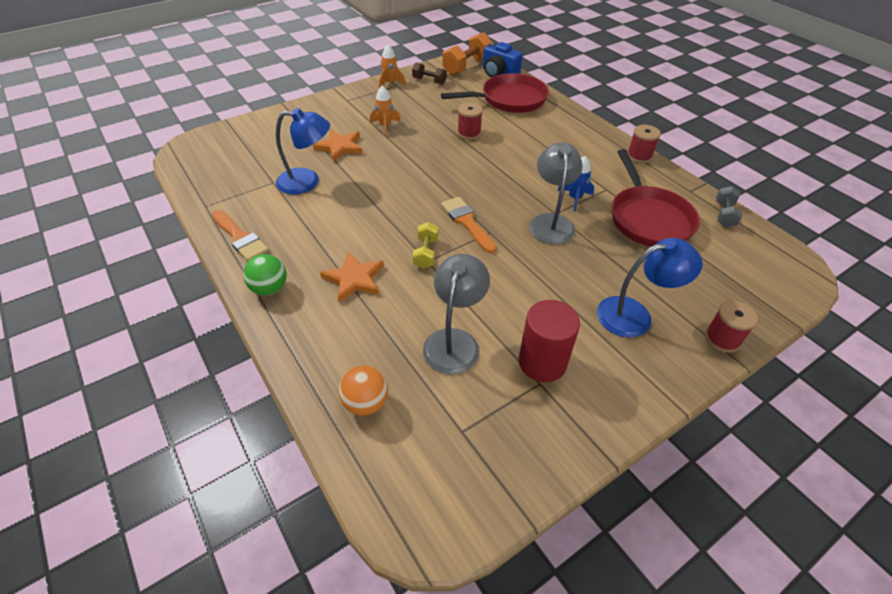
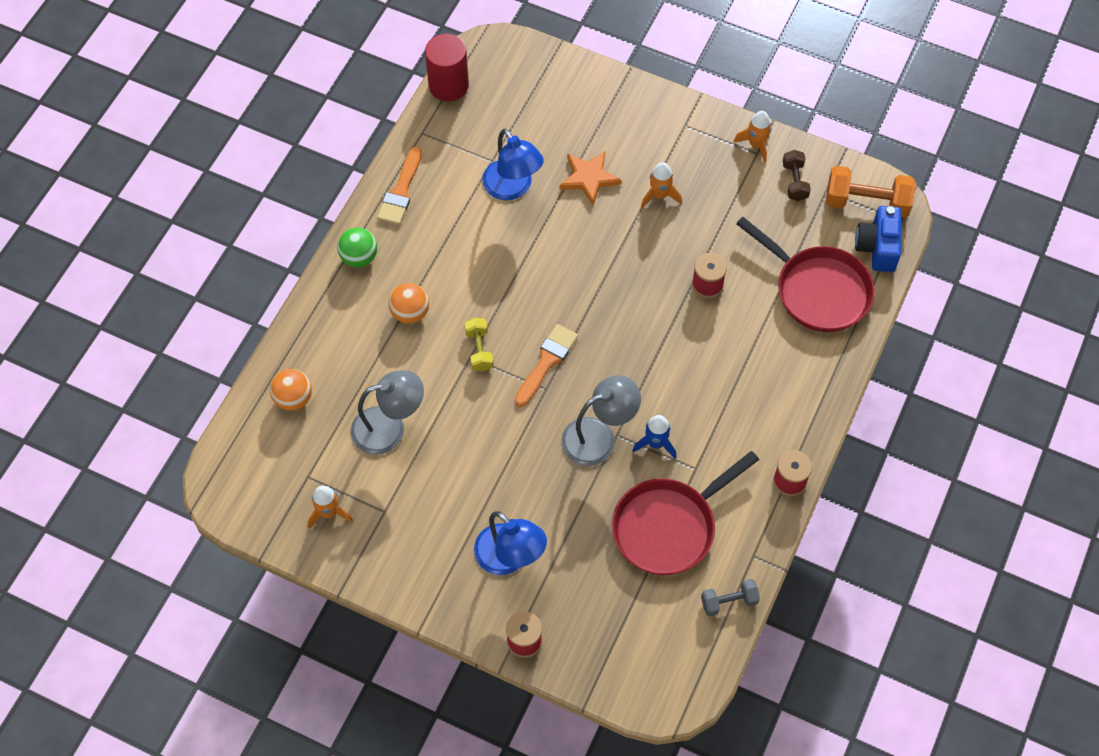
camera: 60 degrees right, 15 degrees up
orange star [320,251,384,303] -> orange ball [389,283,429,324]
yellow dumbbell [413,222,438,269] -> yellow dumbbell turned 75 degrees counterclockwise [465,318,494,372]
red cylinder [519,300,580,382] -> red cylinder moved to [425,34,469,101]
none -> orange rocket [307,486,353,529]

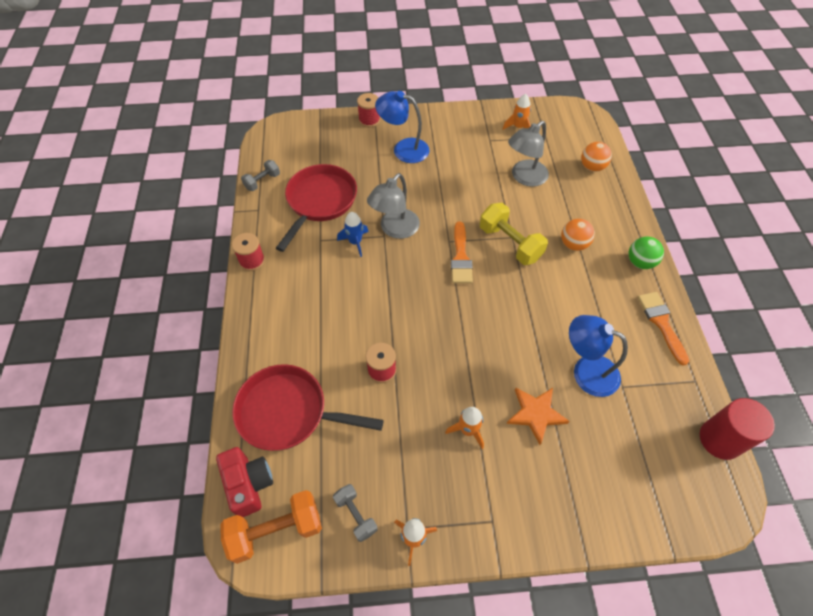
camera: 150 degrees right, 5 degrees down
yellow dumbbell [465,318,494,372] -> yellow dumbbell [480,203,548,265], size x1.71
brown dumbbell [783,150,811,201] -> grey dumbbell [333,484,378,542]
blue camera [855,206,902,272] -> red camera [216,447,273,517]

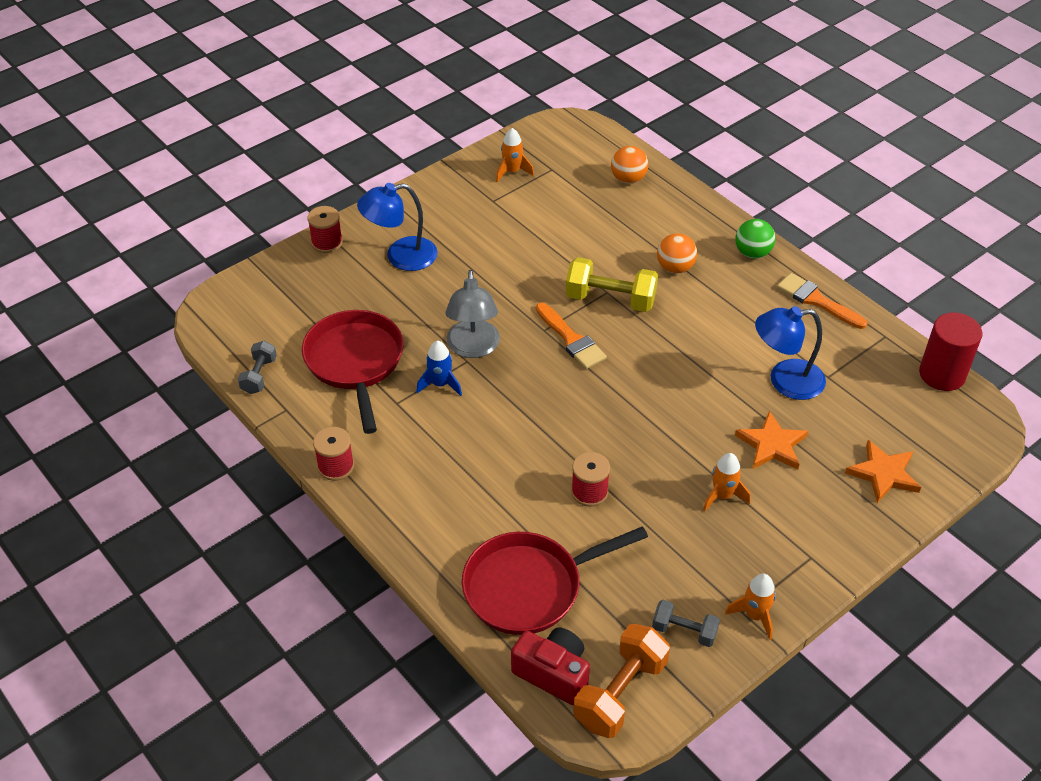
camera: 35 degrees left, 10 degrees down
grey lamp [508,121,549,187] -> none
none -> orange star [845,440,921,503]

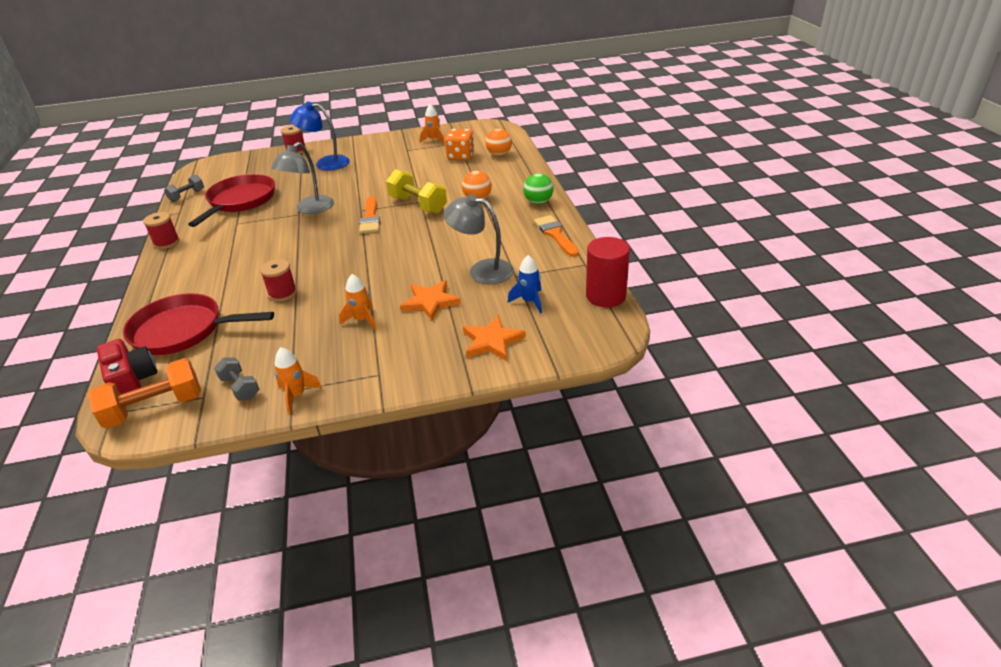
camera: 30 degrees right, 10 degrees down
blue rocket [416,341,462,396] -> blue rocket moved to [508,255,542,313]
blue lamp [755,306,826,400] -> grey lamp [443,194,514,284]
none -> orange dice [445,129,475,160]

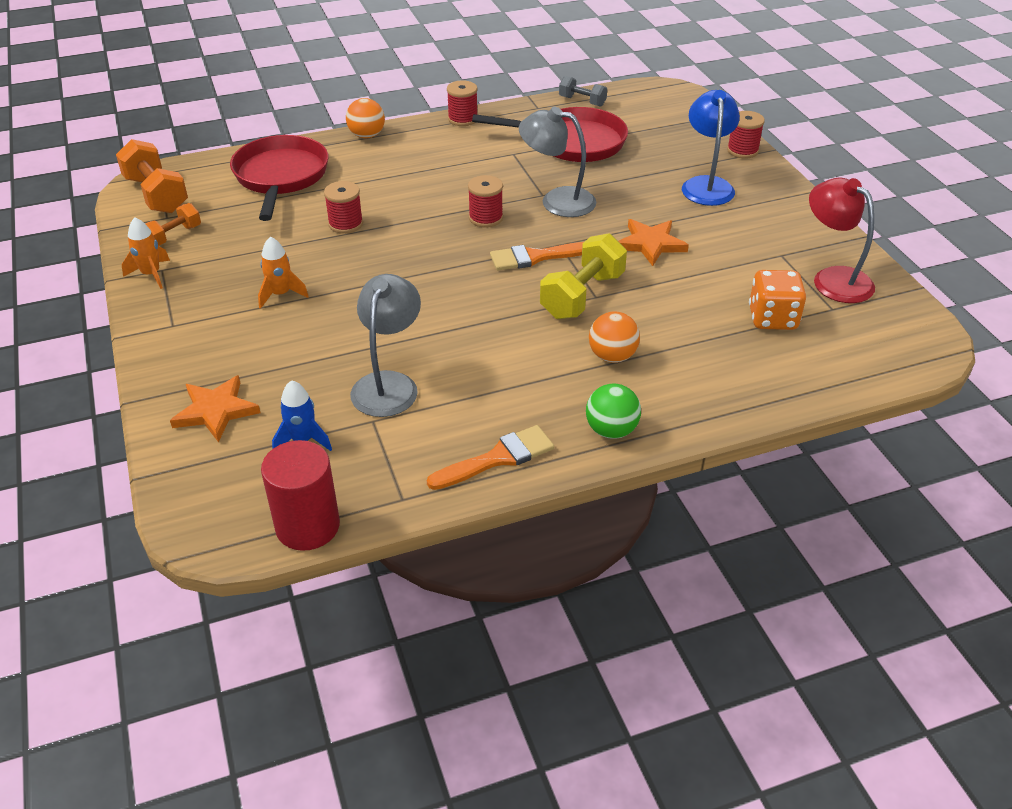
camera: 80 degrees right, 5 degrees up
red camera [97,339,157,394] -> none
grey dumbbell [214,357,259,401] -> orange dumbbell [145,203,201,246]
orange star [400,280,461,320] -> orange star moved to [618,219,689,266]
orange rocket [420,104,445,144] -> red lamp [809,177,875,303]
orange ball [486,129,512,156] -> orange ball moved to [346,98,385,138]
none -> red spool [468,175,503,228]

